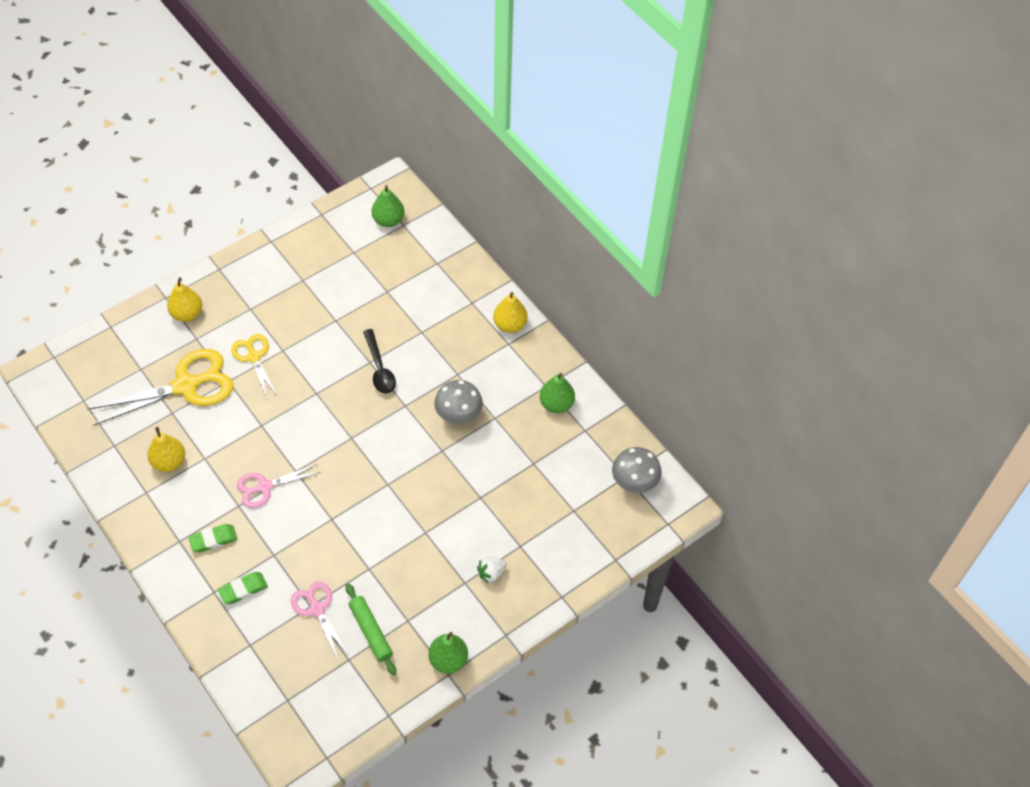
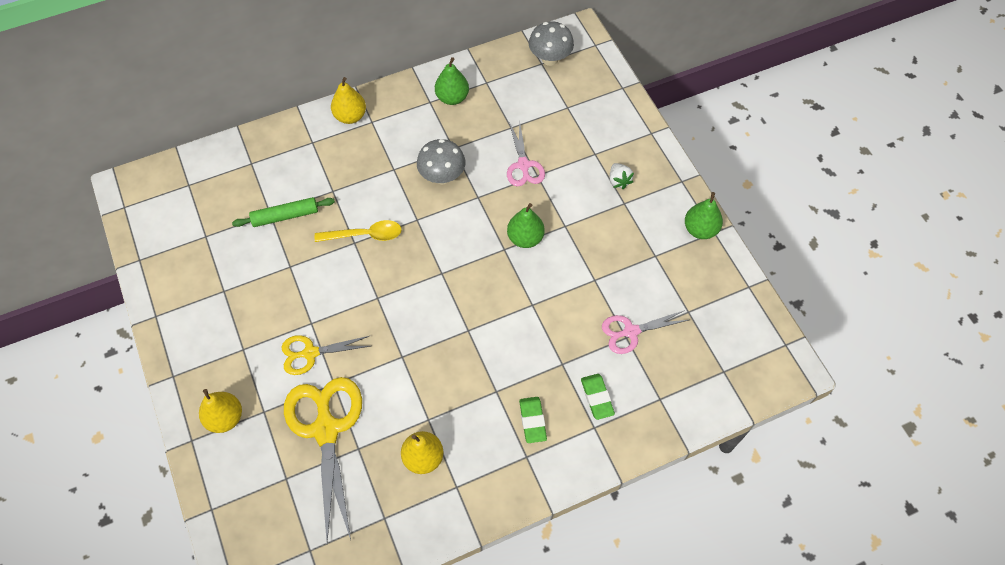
camera: 75 degrees left, 5 degrees up
pink scissors [237,464,321,508] -> pink scissors moved to [507,121,545,187]
green rolling pin [345,583,396,676] -> green rolling pin moved to [232,197,335,227]
black spoon [363,329,396,394] -> yellow spoon [315,220,402,242]
green pear [372,185,404,227] -> green pear moved to [507,203,545,248]

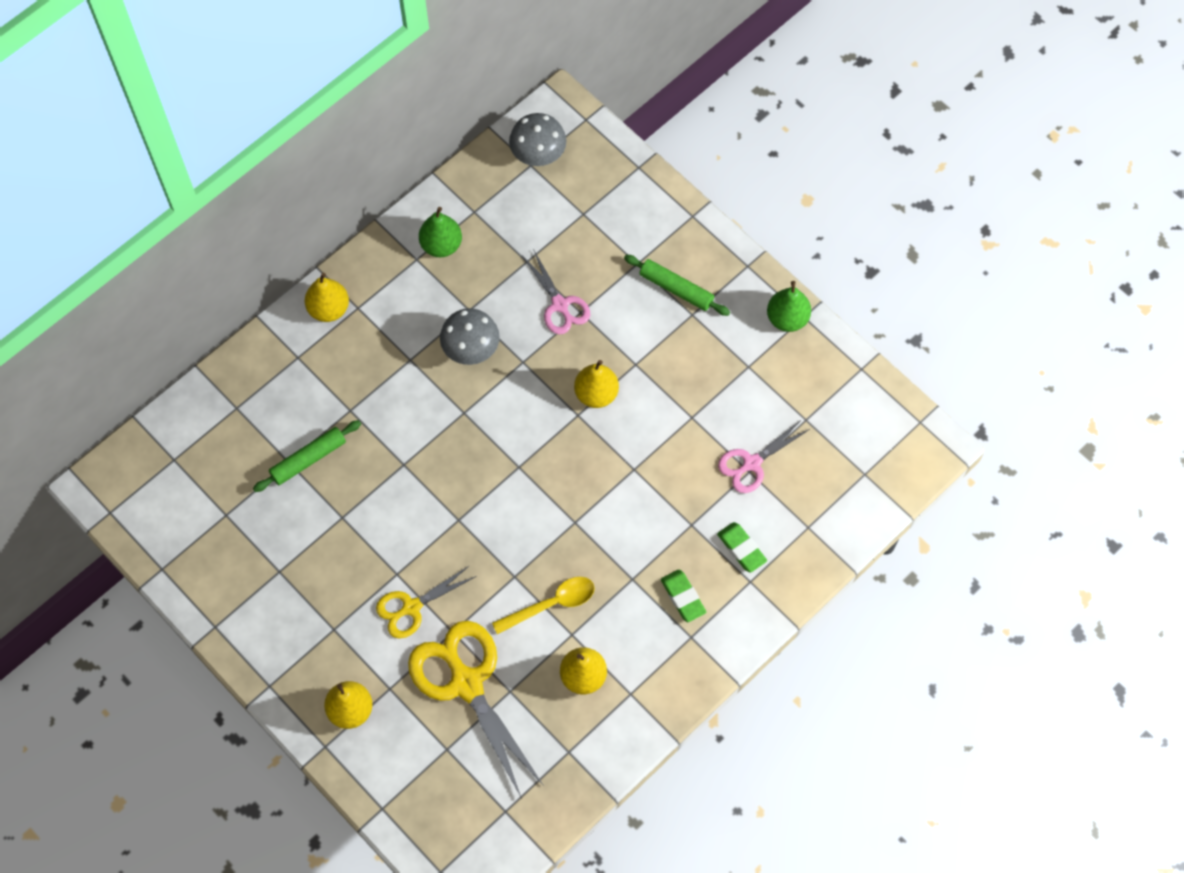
camera: 20 degrees left, 5 degrees up
yellow spoon [315,220,402,242] -> yellow spoon moved to [492,577,595,634]
green pear [507,203,545,248] -> yellow pear [574,360,619,408]
white strawberry [610,163,634,189] -> green rolling pin [624,255,730,316]

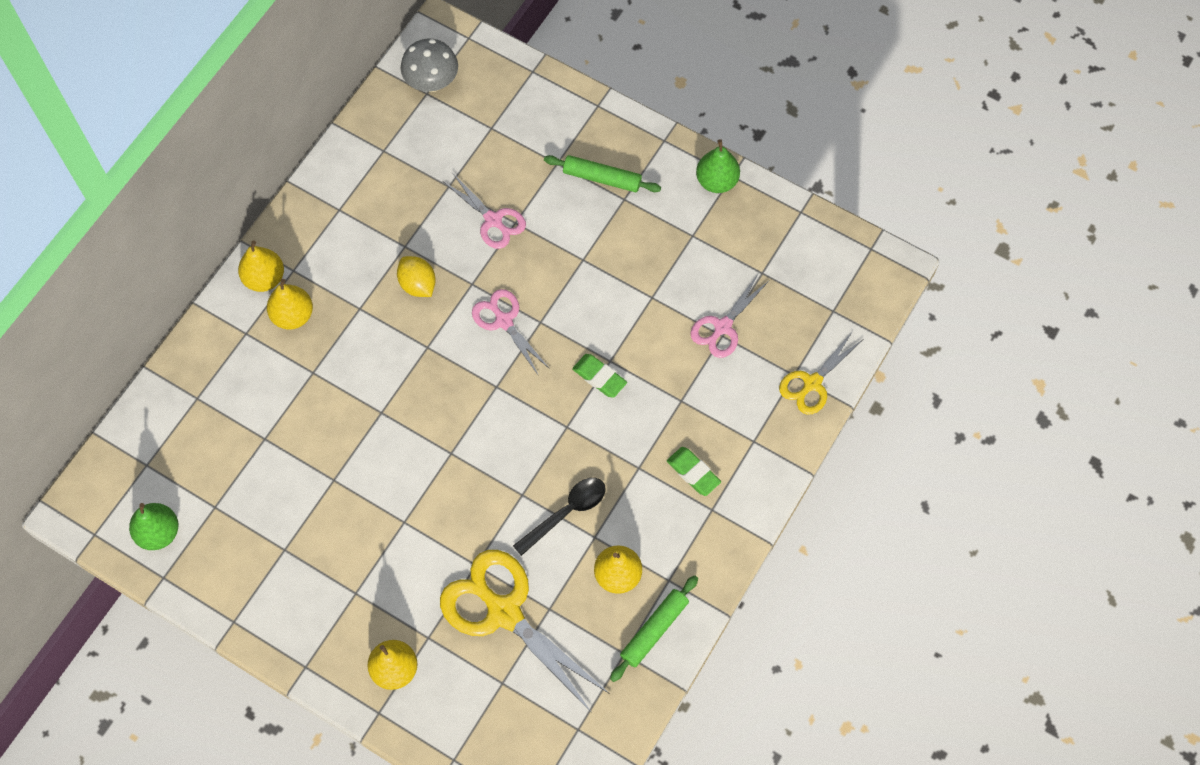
camera: 15 degrees left, 0 degrees up
green rolling pin [253,420,361,492] -> green rolling pin moved to [610,575,698,682]
yellow scissors [376,565,477,639] -> yellow scissors moved to [779,331,862,415]
green pear [419,207,462,257] -> green pear moved to [129,503,178,550]
grey mushroom [440,308,500,365] -> yellow lemon [397,256,436,297]
yellow spoon [492,577,595,634] -> black spoon [513,478,606,556]
yellow pear [574,360,619,408] -> yellow pear moved to [267,279,313,330]
green eraser [717,522,767,573] -> green eraser moved to [572,354,627,398]
none -> pink scissors [472,289,550,376]

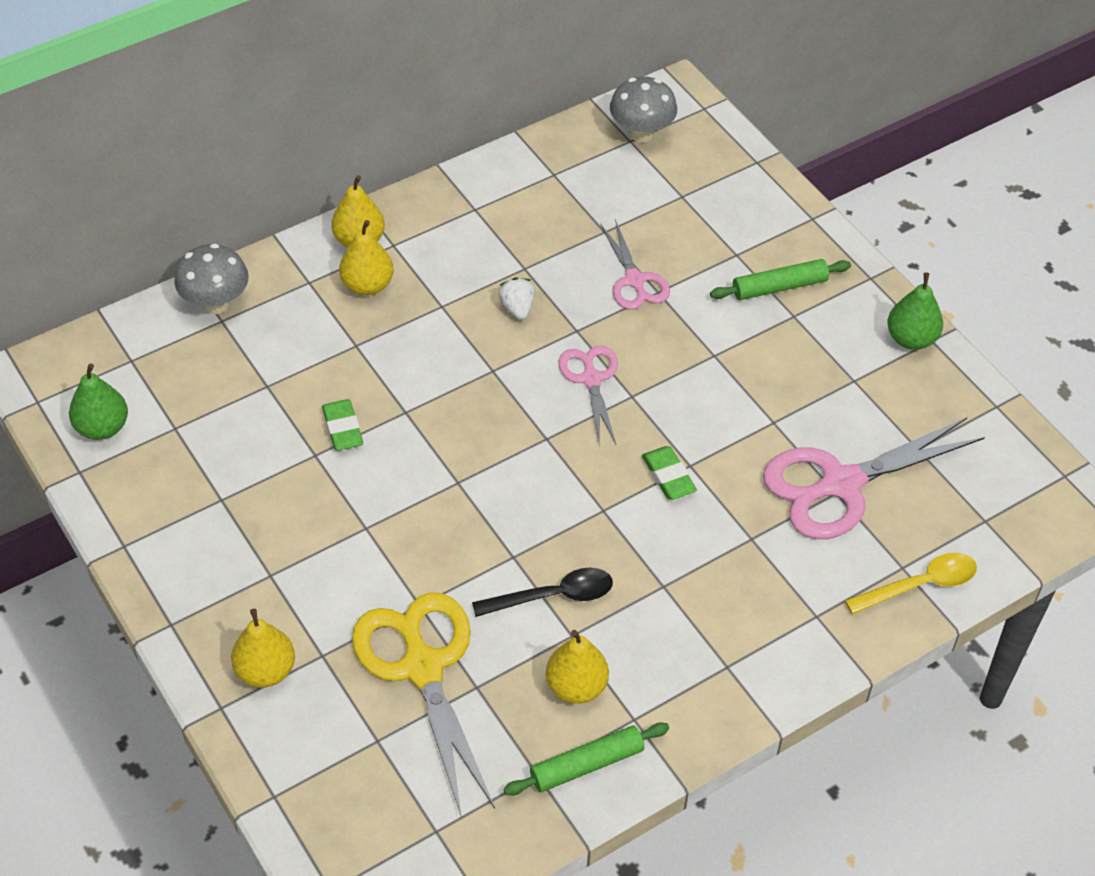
camera: 25 degrees right, 15 degrees down
yellow lemon [397,256,436,297] -> white strawberry [498,277,535,320]
green rolling pin [544,155,661,192] -> green rolling pin turned 60 degrees counterclockwise [710,259,851,300]
green eraser [667,447,721,496] -> green eraser moved to [322,399,363,451]
pink scissors [690,273,770,358] -> pink scissors [763,417,985,539], size x1.78
yellow scissors [779,331,862,415] -> yellow spoon [845,553,977,614]
none -> grey mushroom [174,243,249,314]

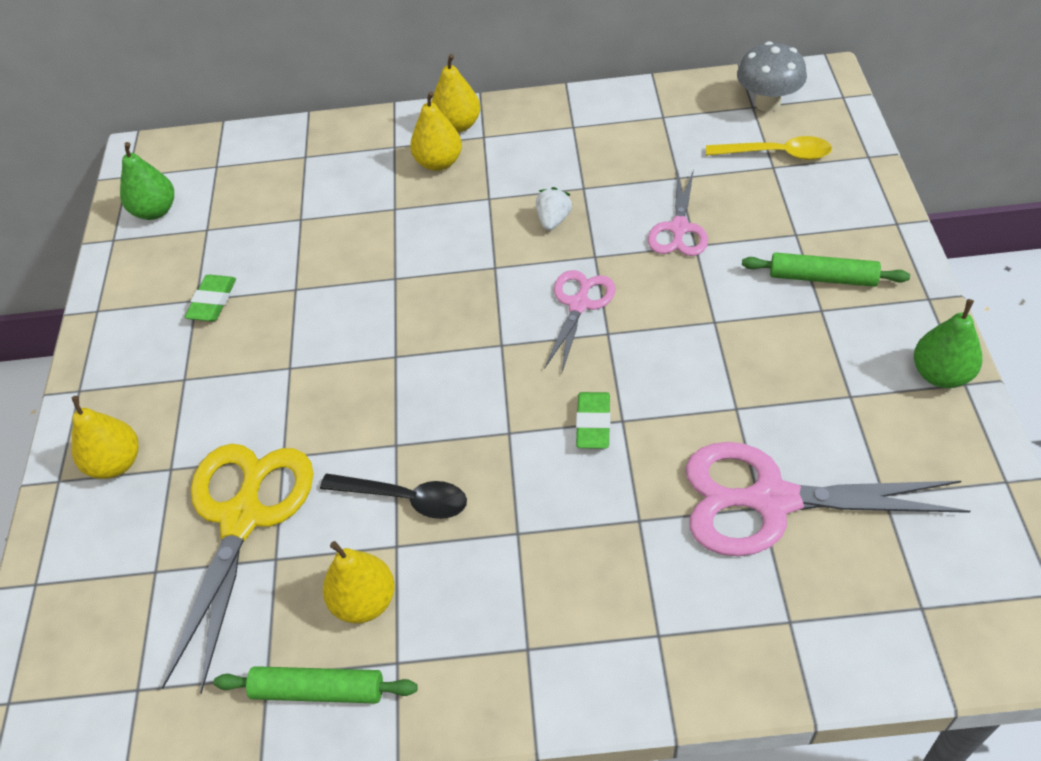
camera: 35 degrees right, 0 degrees up
grey mushroom [174,243,249,314] -> none
green eraser [322,399,363,451] -> green eraser moved to [185,275,236,321]
yellow spoon [845,553,977,614] -> yellow spoon moved to [706,136,832,160]

